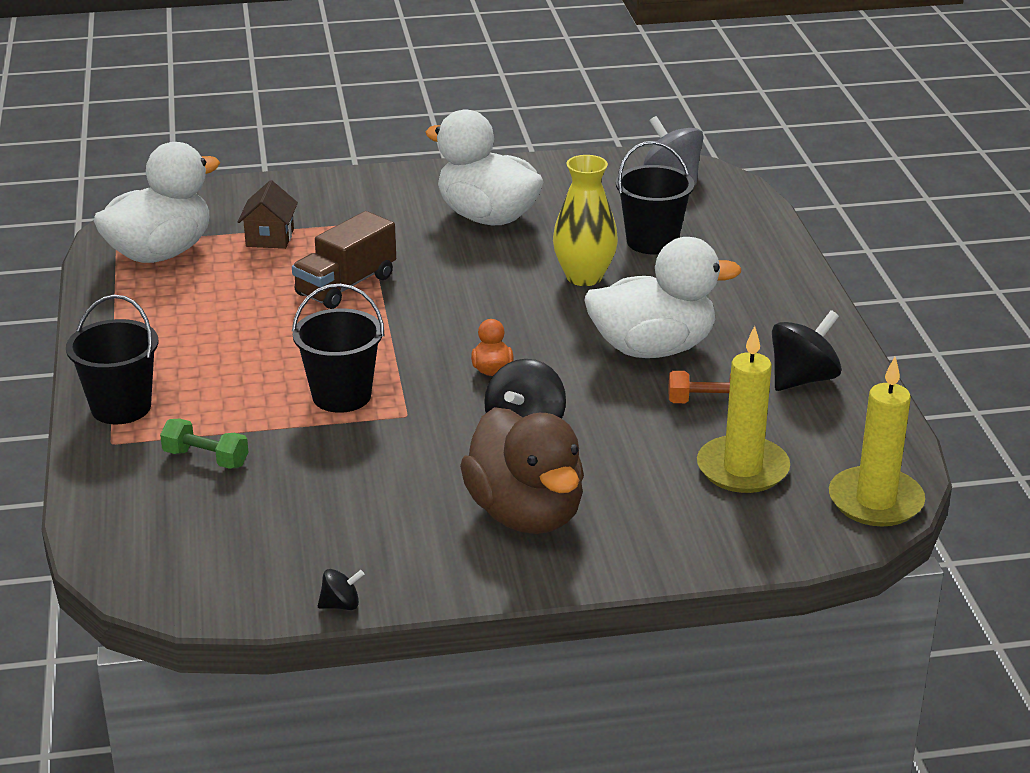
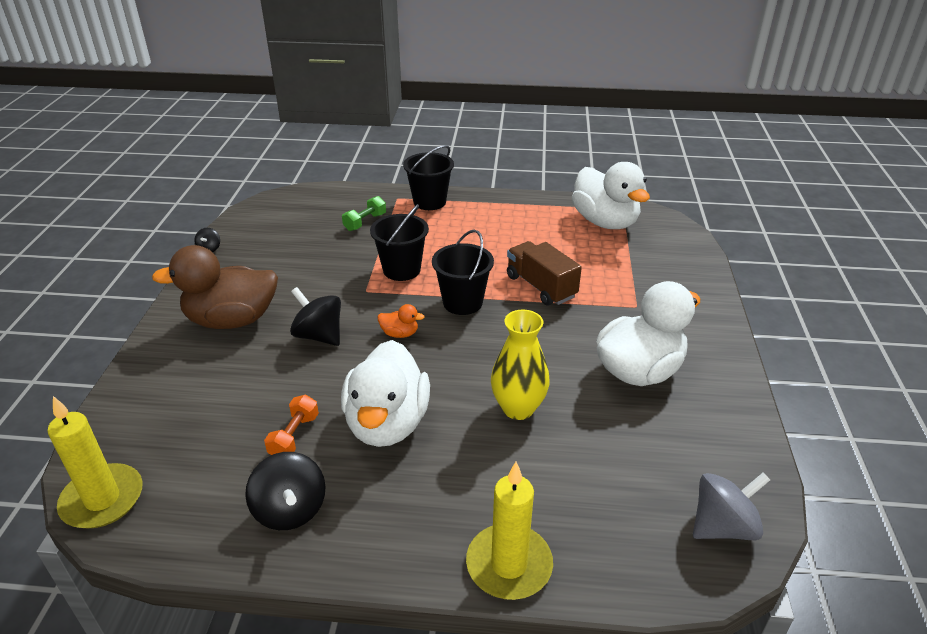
camera: 105 degrees right, 5 degrees up
brown house [238,180,298,249] -> none
black bucket [616,141,695,254] -> black bucket moved to [432,230,494,315]
yellow candle [697,326,790,493] -> yellow candle moved to [466,462,553,600]

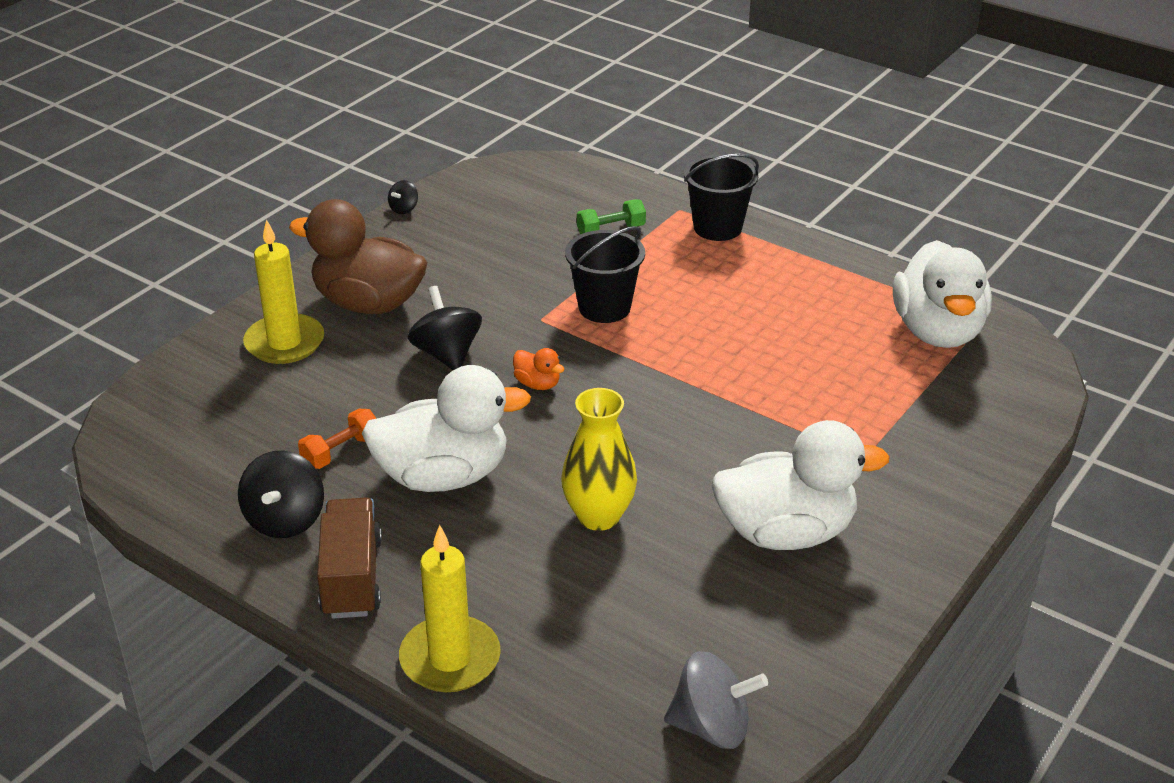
camera: 30 degrees right, 0 degrees up
yellow candle [47,396,143,528] -> yellow candle moved to [243,219,324,364]
white duck [341,340,430,447] -> white duck turned 135 degrees counterclockwise [362,365,531,492]
black bucket [432,230,494,315] -> none
brown truck [507,241,582,306] -> brown truck moved to [317,498,382,619]

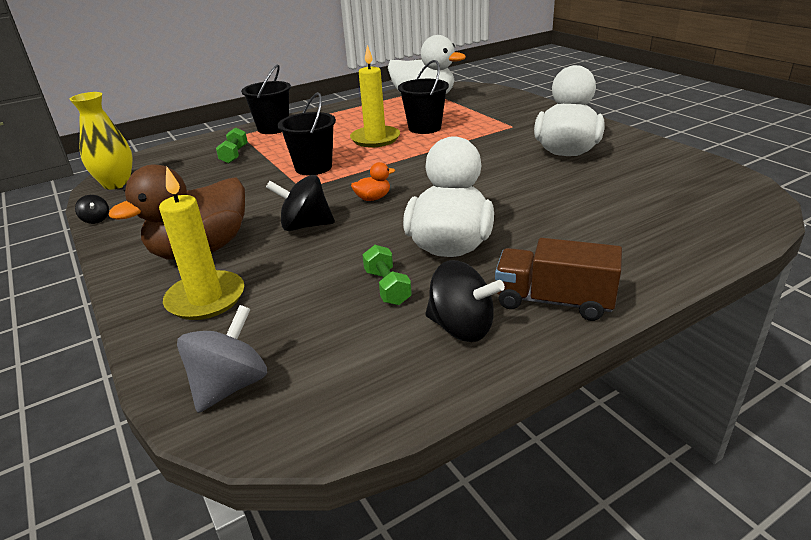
camera: 65 degrees left, 5 degrees down
orange dumbbell [298,409,377,469] -> green dumbbell [362,245,412,305]
yellow candle [399,525,501,692] -> yellow candle moved to [350,45,400,147]
yellow vase [561,388,637,531] -> yellow vase moved to [70,92,133,190]
grey spinning top [664,651,768,749] -> grey spinning top moved to [177,305,267,413]
none -> black bucket [398,60,449,134]

